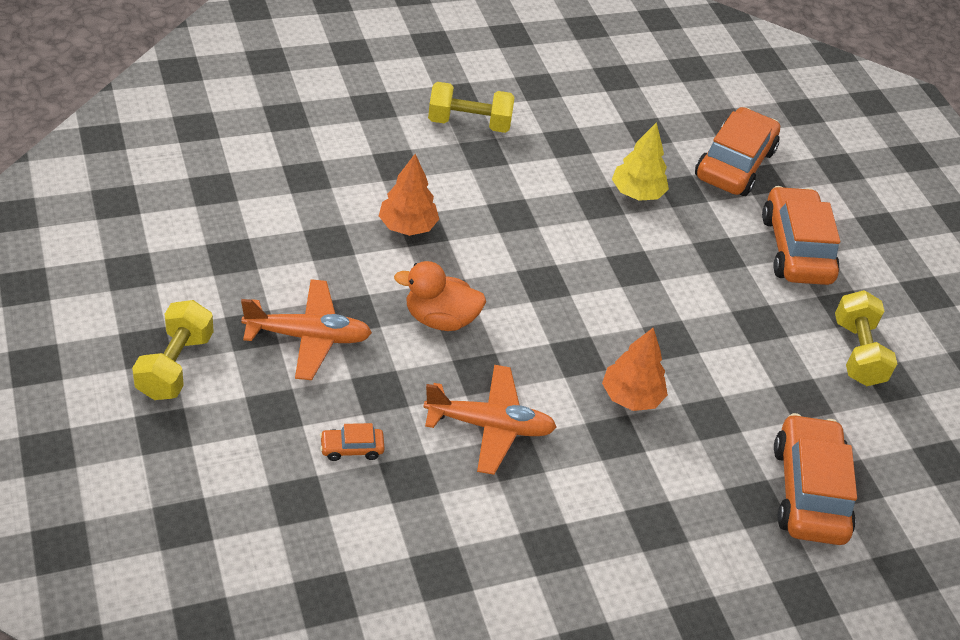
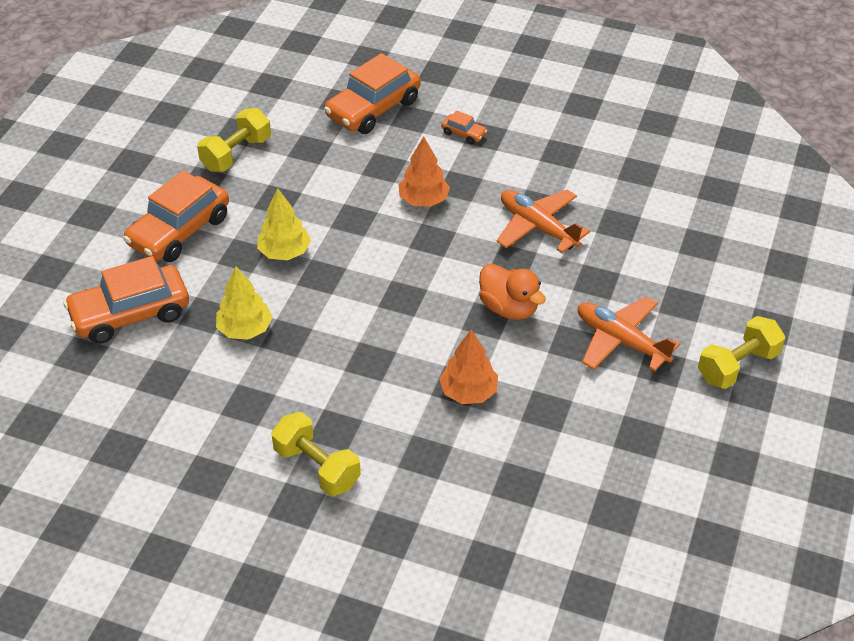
camera: 135 degrees left, 0 degrees up
orange car [320,423,384,461] -> orange car moved to [441,110,487,144]
none -> yellow tree [257,188,311,260]

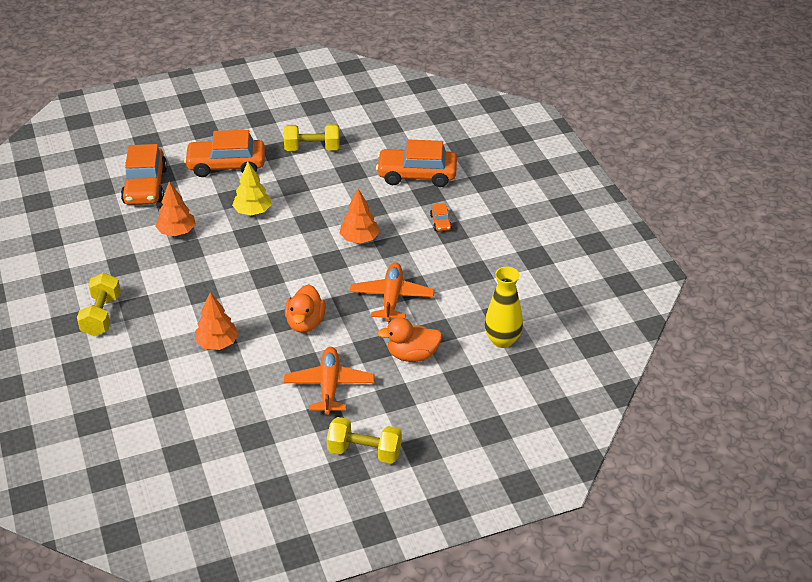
camera: 50 degrees right, 5 degrees down
orange car [64,256,189,344] -> orange car turned 120 degrees counterclockwise [121,144,167,205]
yellow tree [216,266,273,340] -> orange tree [155,182,196,236]
none -> orange duck [377,317,442,362]
none -> yellow vase [485,267,523,348]

